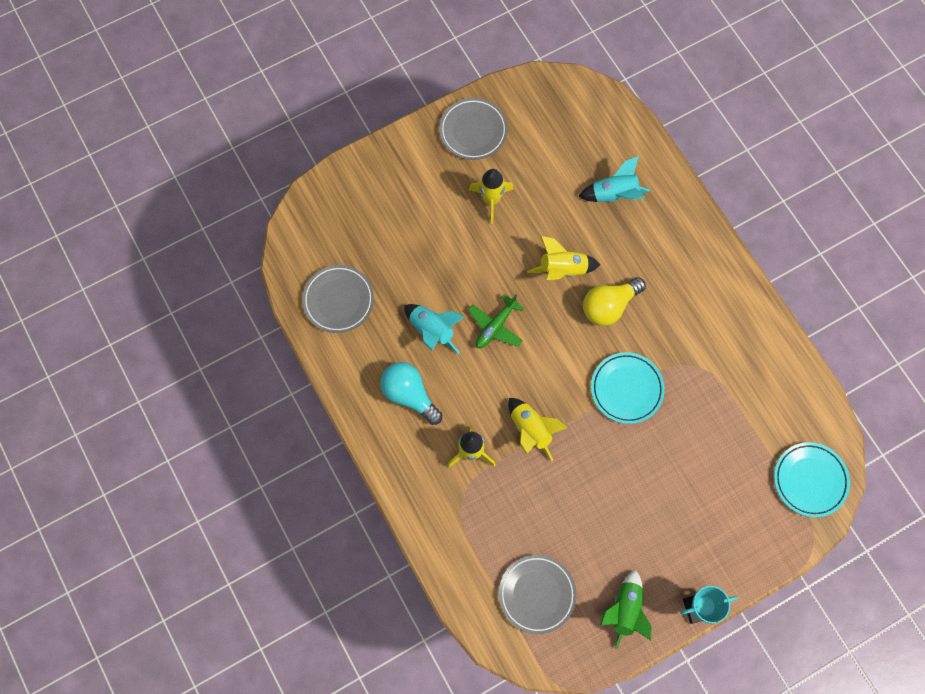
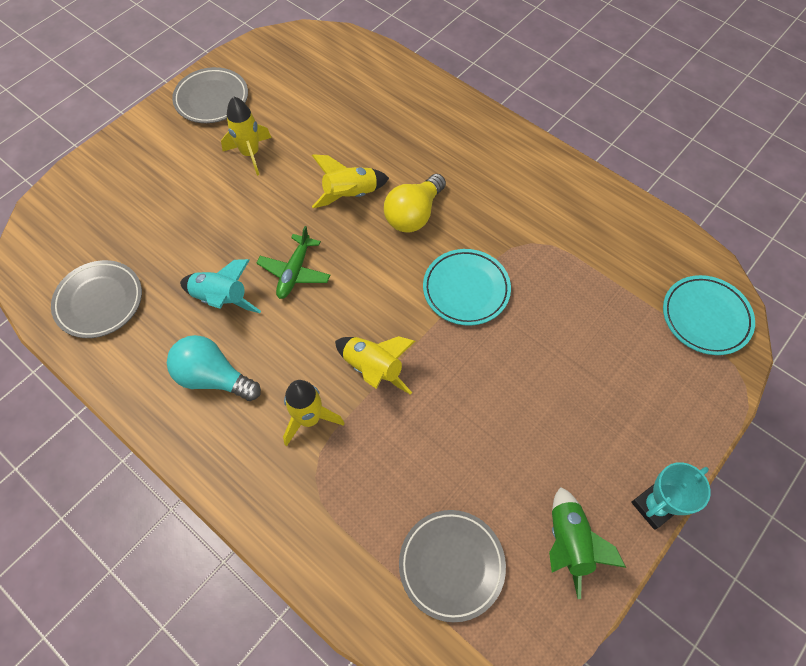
camera: 20 degrees left, 10 degrees down
turquoise rocket [578,156,650,202] -> none

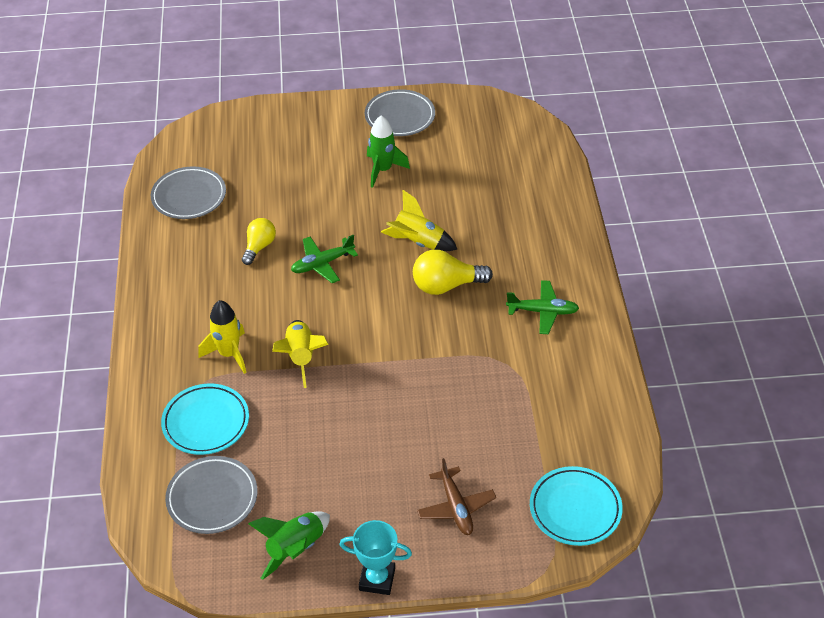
camera: 45 degrees right, 15 degrees down
turquoise light bulb [167,335,261,401] -> none
turquoise rocket [180,259,261,313] -> yellow light bulb [242,218,276,265]
yellow rocket [221,96,272,176] -> green rocket [367,115,410,188]
turquoise plate [423,249,511,326] -> turquoise plate moved to [161,384,249,455]
none -> brown plane [417,458,496,535]
none -> green plane [506,280,579,334]

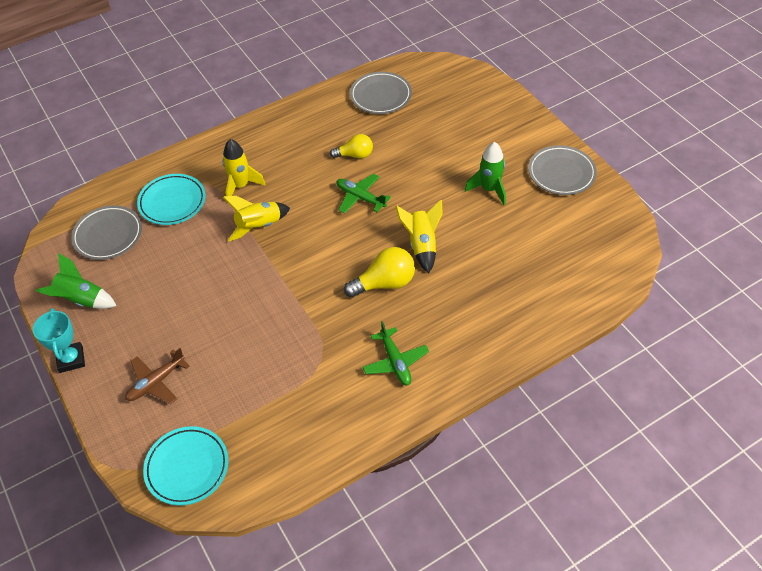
camera: 65 degrees right, 5 degrees up
yellow light bulb [413,250,493,295] -> yellow light bulb turned 105 degrees clockwise [344,247,415,298]

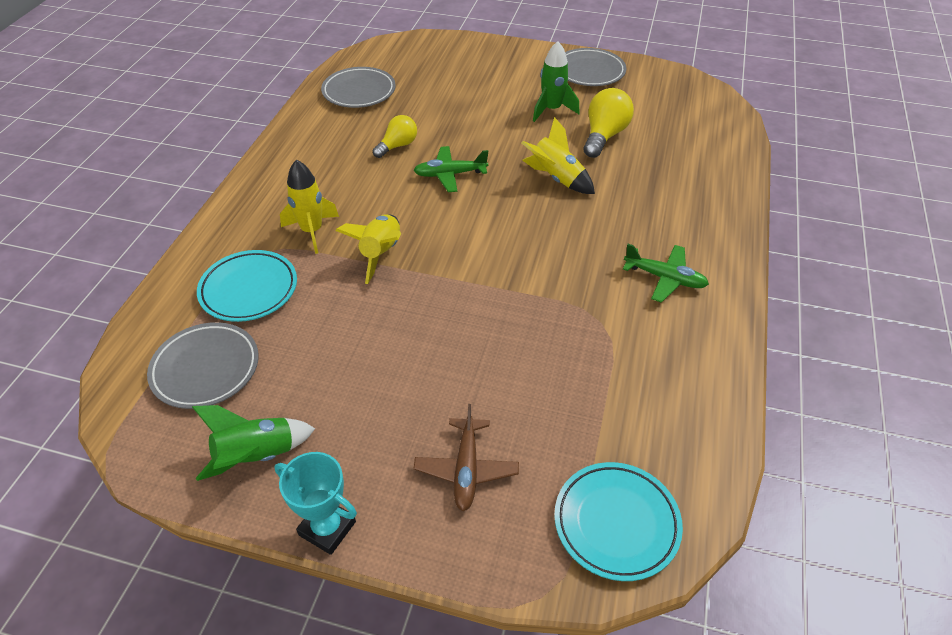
camera: 45 degrees left, 5 degrees down
yellow light bulb [344,247,415,298] -> yellow light bulb moved to [583,88,634,158]

